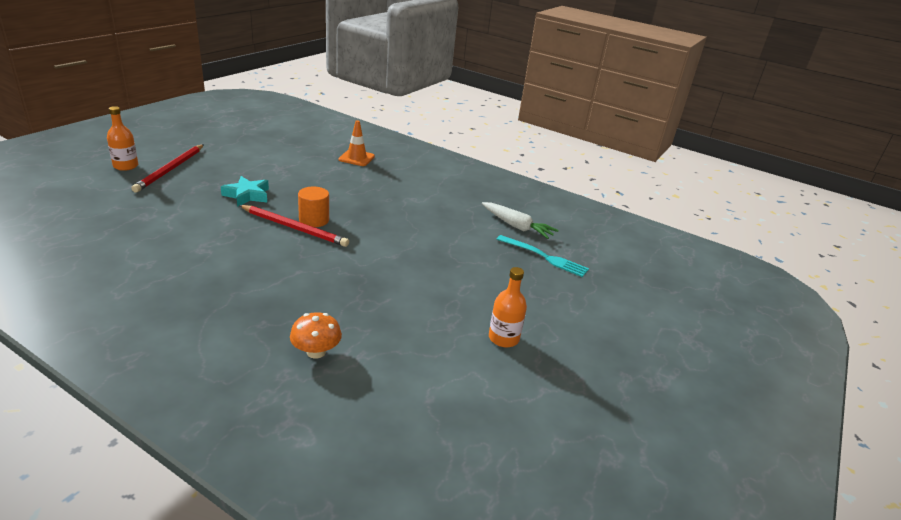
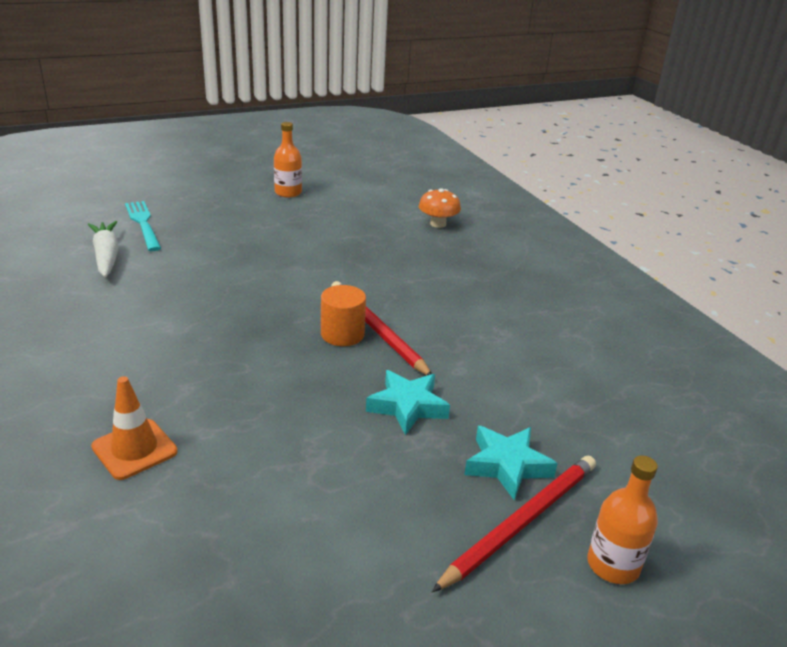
camera: 145 degrees left, 0 degrees up
none -> turquoise star [464,426,558,500]

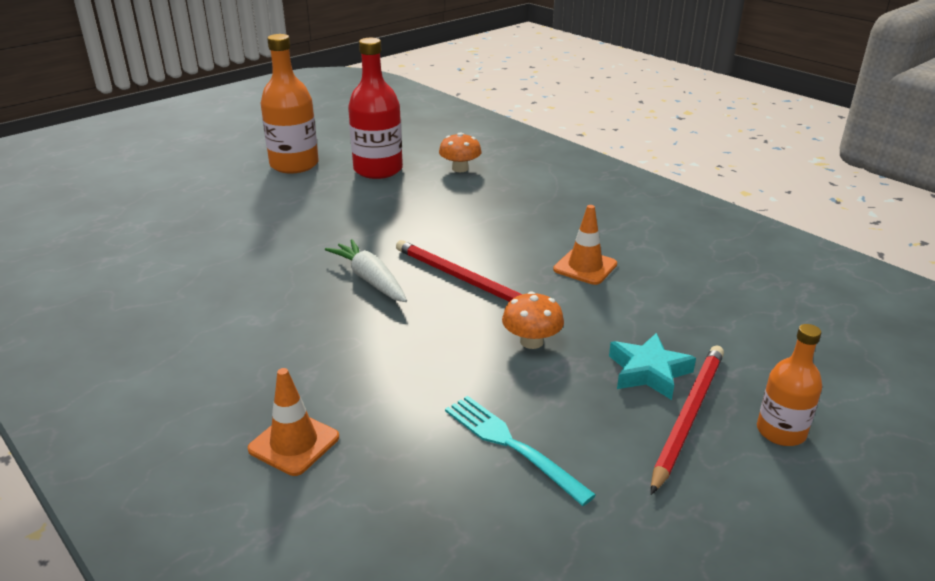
camera: 15 degrees left, 0 degrees up
white carrot [88,221,119,277] -> white carrot moved to [325,239,407,302]
turquoise fork [125,201,161,251] -> turquoise fork moved to [445,396,596,506]
orange bottle [274,122,302,198] -> orange bottle [261,34,319,174], size x1.70
orange cylinder [321,285,366,346] -> none
turquoise star [366,370,450,435] -> orange mushroom [502,291,564,349]
none -> red bottle [348,38,403,179]
none -> orange traffic cone [553,205,617,285]

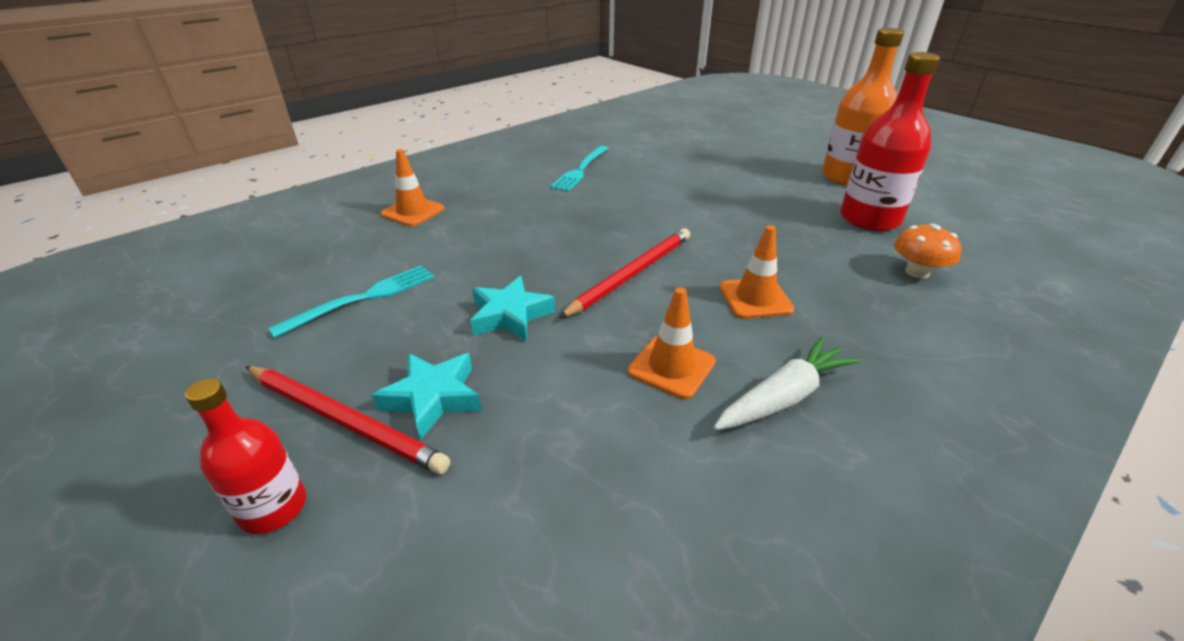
camera: 90 degrees right, 5 degrees up
white carrot [325,239,407,302] -> white carrot moved to [714,337,860,430]
orange mushroom [502,291,564,349] -> turquoise star [470,276,555,341]
orange bottle [757,324,822,446] -> red bottle [185,378,306,534]
none -> turquoise fork [550,146,609,192]
none -> orange traffic cone [719,225,795,319]

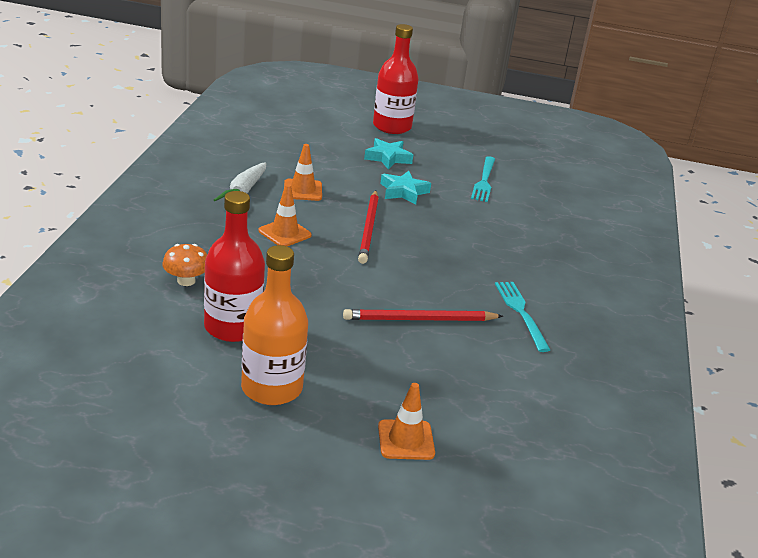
camera: 140 degrees right, 5 degrees down
red bottle [185,378,306,534] -> red bottle [373,24,418,134], size x1.70
red pencil [245,366,450,474] -> red pencil moved to [343,309,503,321]
orange traffic cone [381,149,444,227] -> orange traffic cone moved to [378,383,435,460]

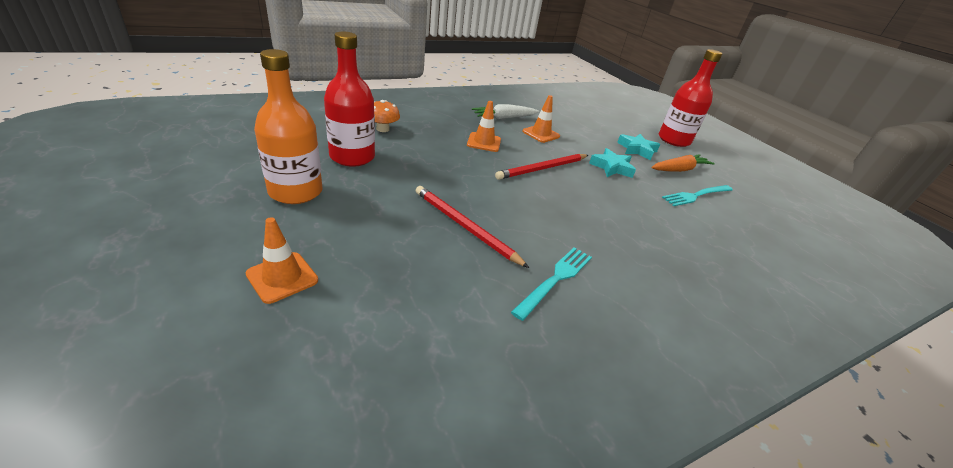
camera: 50 degrees right, 5 degrees up
none -> orange carrot [651,154,715,172]

